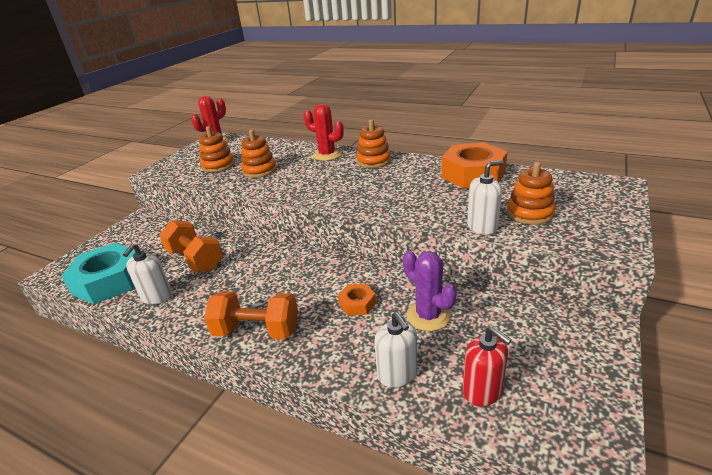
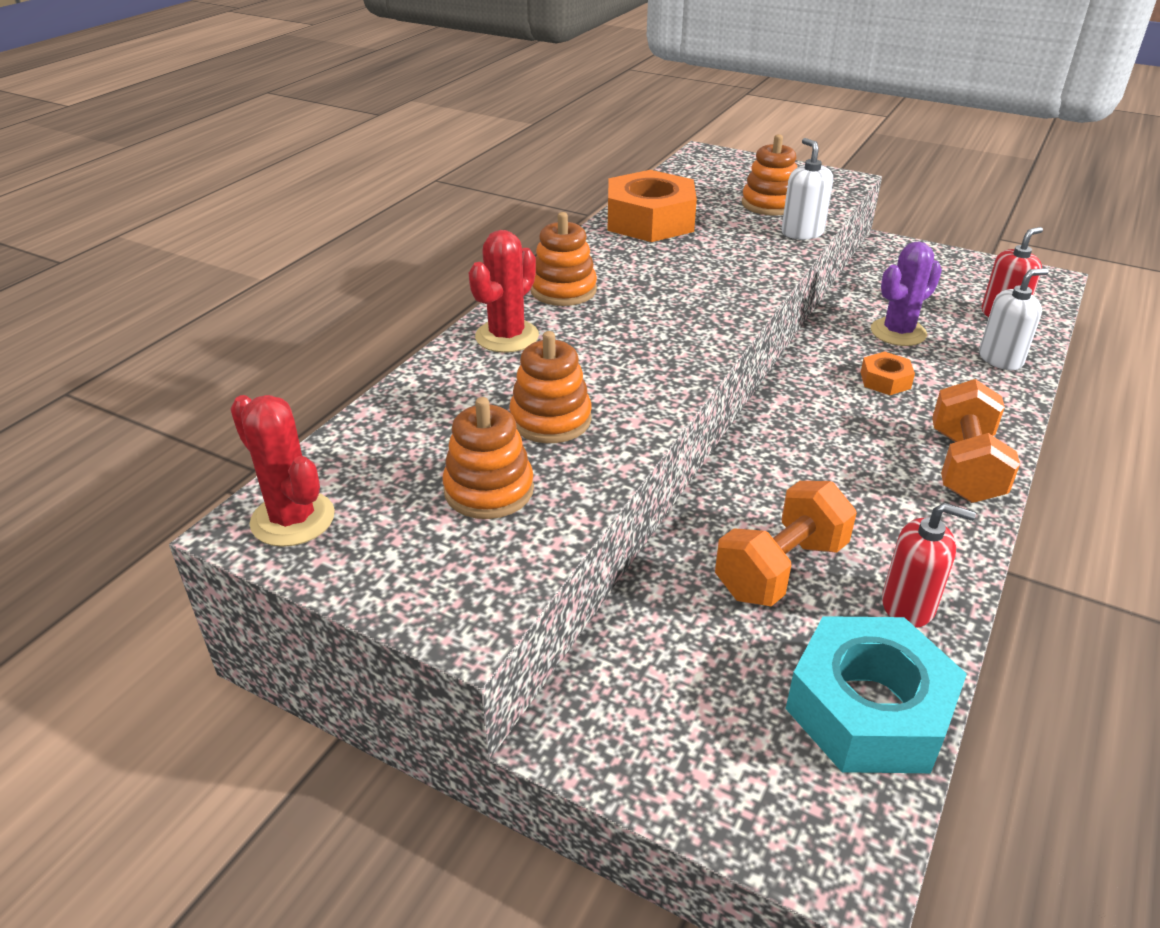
camera: 90 degrees left, 5 degrees up
white soap dispenser [123,243,172,304] -> red soap dispenser [882,503,976,628]

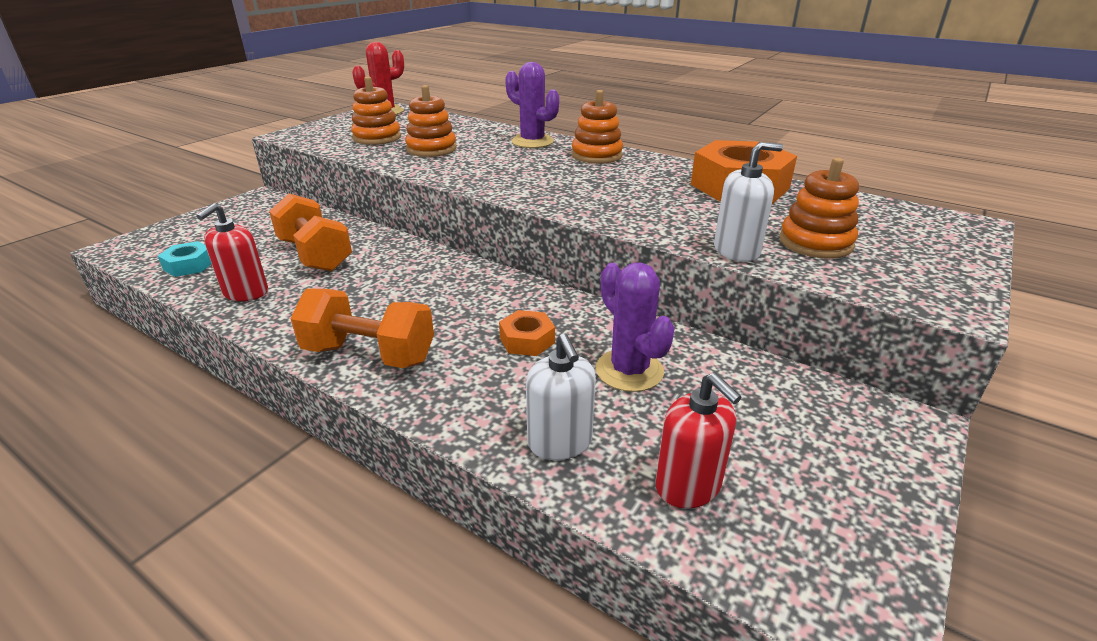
camera: 95 degrees right, 5 degrees down
red cactus [469,230,539,353] -> purple cactus [505,62,559,148]
turquoise nut [786,616,967,773] -> turquoise nut [158,241,212,277], size x0.47

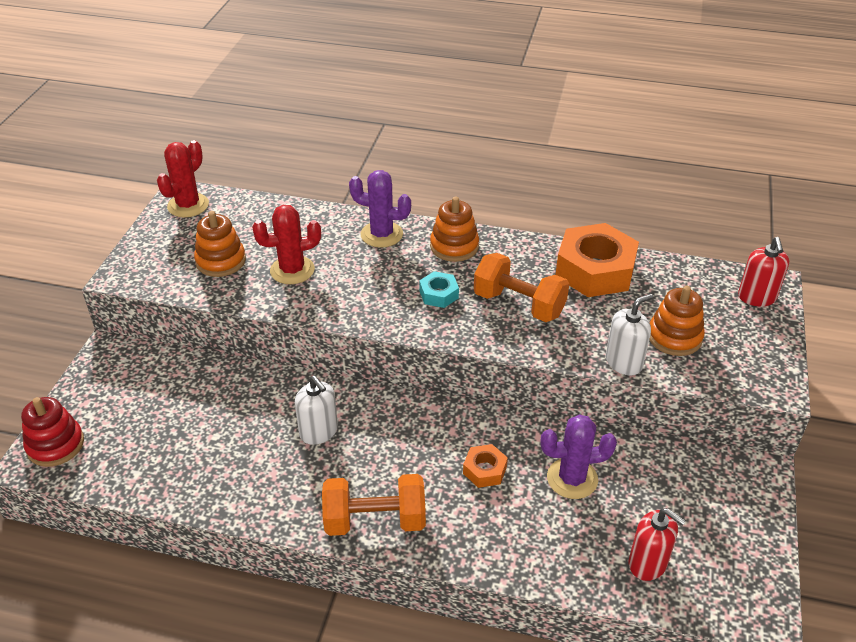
camera: 20 degrees left, 10 degrees up
turquoise nut [158,241,212,277] -> turquoise nut moved to [419,271,459,308]
red soap dispenser [196,203,268,301] -> red soap dispenser moved to [738,237,789,307]
orange dumbbell [269,193,352,271] -> orange dumbbell moved to [474,253,569,322]
orange stacking toy [405,85,457,157] -> red cactus [252,205,321,284]
white soap dispenser [526,333,596,460] -> white soap dispenser moved to [295,376,338,445]
purple cactus [596,262,675,392] -> purple cactus turned 45 degrees counterclockwise [541,414,617,499]
none -> red stacking toy [21,397,84,467]

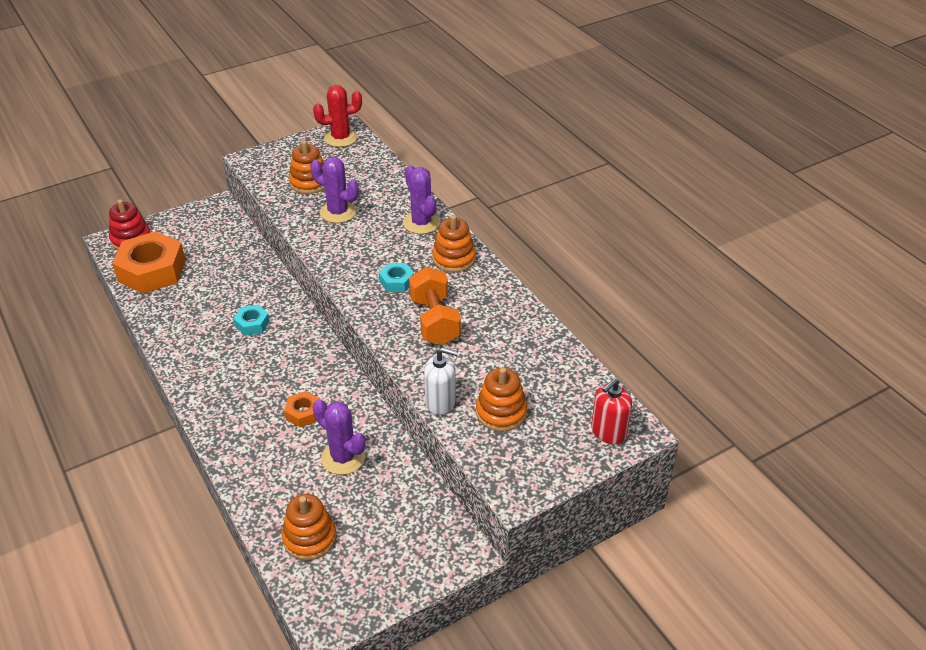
camera: 45 degrees right, 0 degrees up
red cactus [252,205,321,284] -> purple cactus [310,157,359,223]
white soap dispenser [295,376,338,445] -> turquoise nut [233,305,270,336]
orange dumbbell [322,474,426,536] -> none
orange nut [555,223,639,297] -> orange nut moved to [112,231,186,294]
red soap dispenser [629,508,686,581] -> orange stacking toy [282,494,336,560]

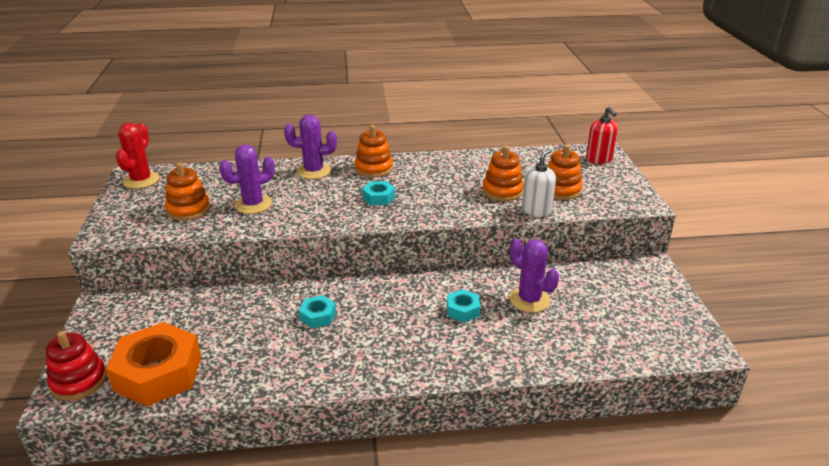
camera: 65 degrees left, 10 degrees down
orange stacking toy [282,494,336,560] -> orange stacking toy moved to [483,146,524,201]
orange nut [284,391,320,427] -> turquoise nut [447,289,480,322]
purple cactus [313,399,366,475] -> purple cactus turned 75 degrees clockwise [509,239,559,313]
orange dumbbell [409,267,461,345] -> none

